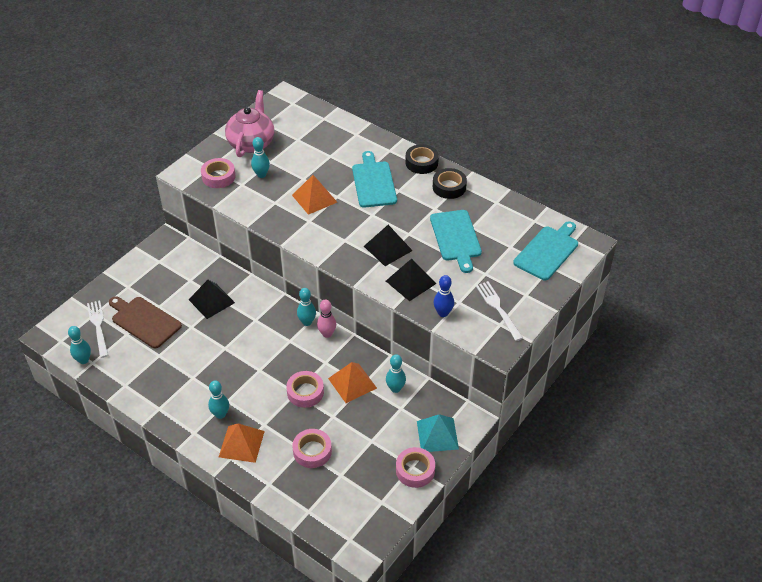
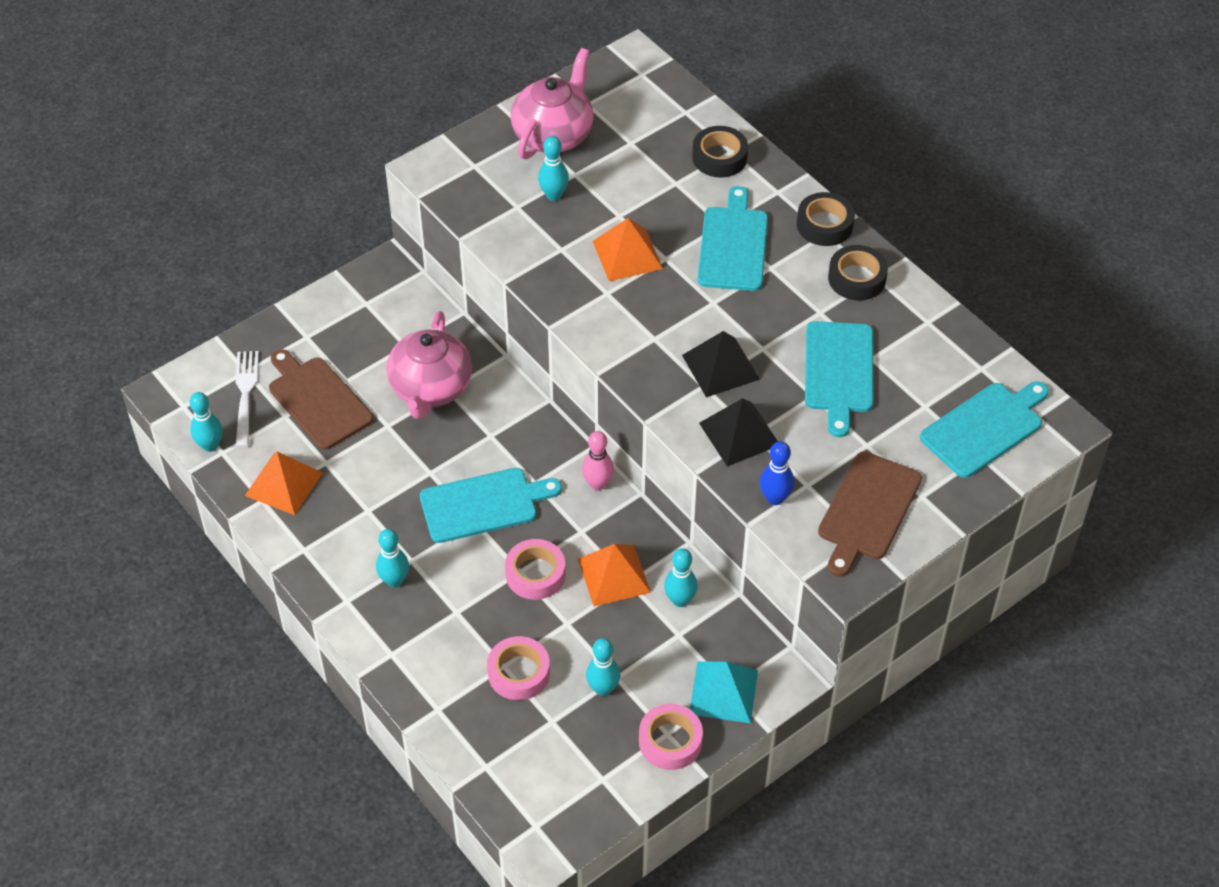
camera: 15 degrees right, 5 degrees up
black pyramid [188,280,235,319] -> pink teapot [387,311,472,419]
pink tape [201,158,236,188] -> none
orange pyramid [219,424,265,463] -> orange pyramid moved to [245,452,323,515]
turquoise bowling pin [297,288,316,326] -> turquoise bowling pin moved to [586,638,620,696]
white fork [476,281,523,341] -> brown cutting board [818,451,922,577]
none -> turquoise cutting board [420,468,562,543]
none -> black tape [692,126,748,178]

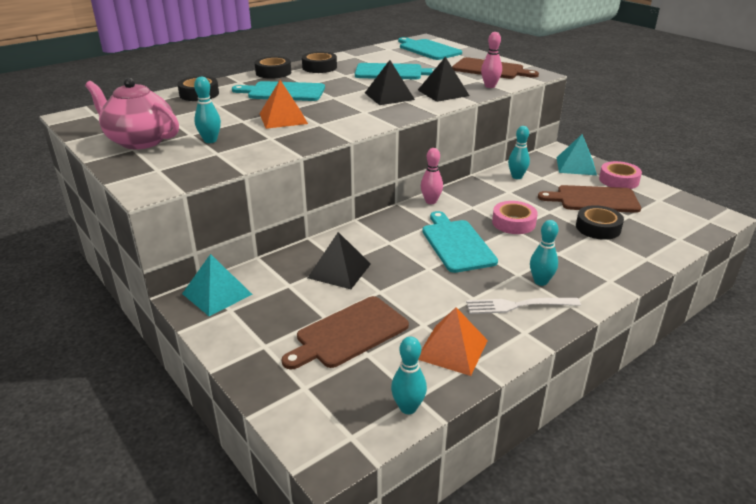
camera: 90 degrees left, 20 degrees down
white fork [235,351,259,447] -> white fork moved to [466,298,581,314]
pink teapot [387,311,472,419] -> black pyramid [308,232,371,289]
pink tape [487,636,550,700] -> black tape [576,205,624,240]
orange pyramid [578,544,651,607] -> none
turquoise bowling pin [586,638,620,696] -> brown cutting board [538,185,641,213]
blue bowling pin [760,441,794,505] -> pink bowling pin [481,32,502,88]
none -> turquoise pyramid [182,254,253,316]

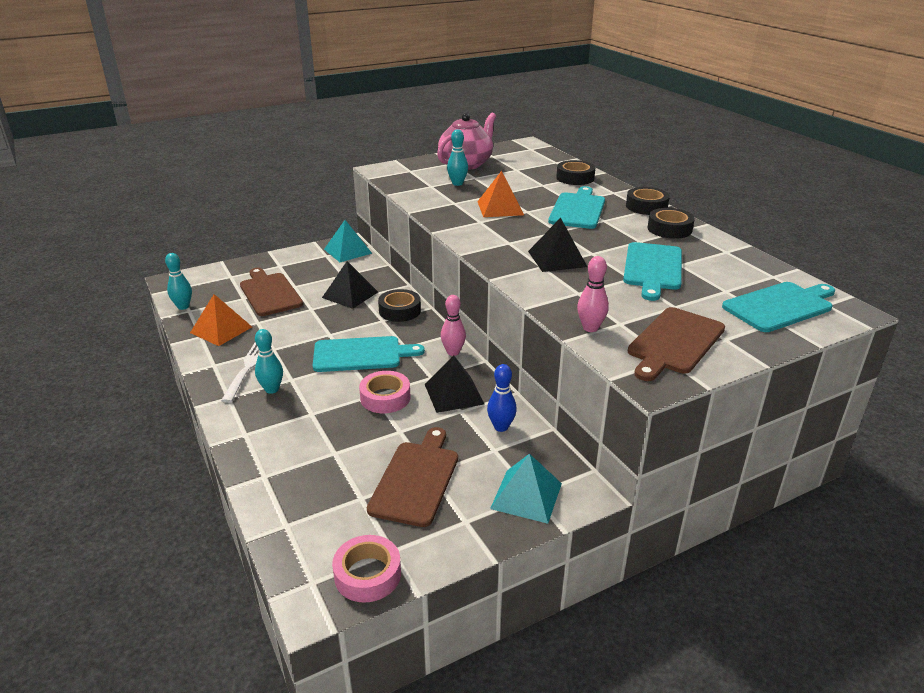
camera: 100 degrees right, 0 degrees up
black pyramid [418,57,469,102] -> black pyramid moved to [425,355,484,413]
turquoise bowling pin [508,126,530,179] -> blue bowling pin [487,364,517,432]
black tape [576,205,624,240] -> black tape moved to [378,289,421,322]
pink tape [599,161,642,189] -> pink tape moved to [332,535,401,603]

